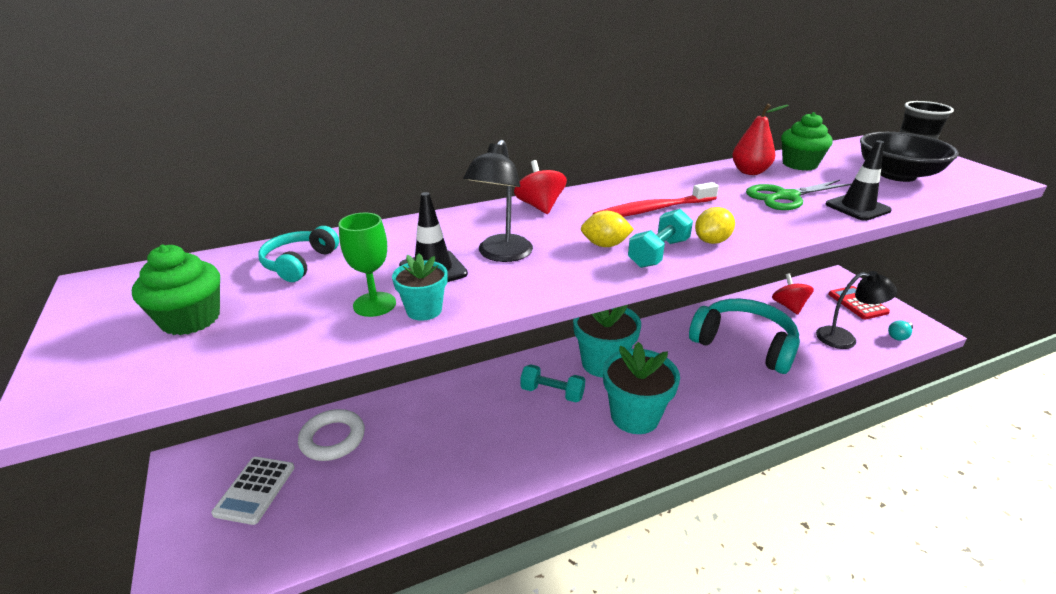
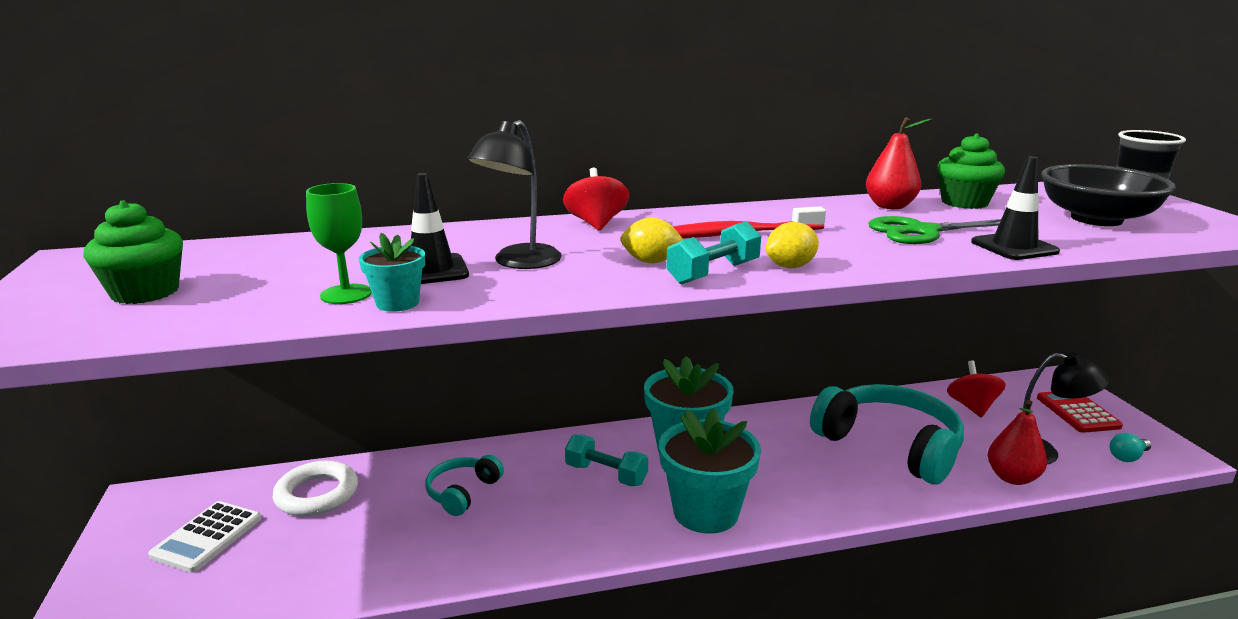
camera: 10 degrees right, 10 degrees down
turquoise headphones [258,226,339,282] -> turquoise headphones moved to [425,455,504,516]
none -> red pear [988,400,1047,485]

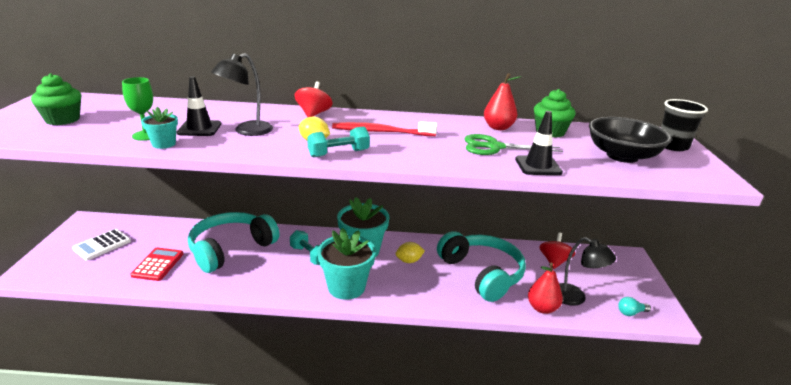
camera: 15 degrees right, 5 degrees up
white ring [272,461,358,516] -> none
turquoise headphones [425,455,504,516] -> turquoise headphones [188,212,279,273], size x2.02
yellow lemon [766,222,819,268] -> yellow lemon moved to [396,242,425,263]
red calculator [1037,392,1123,433] -> red calculator moved to [130,248,183,281]

